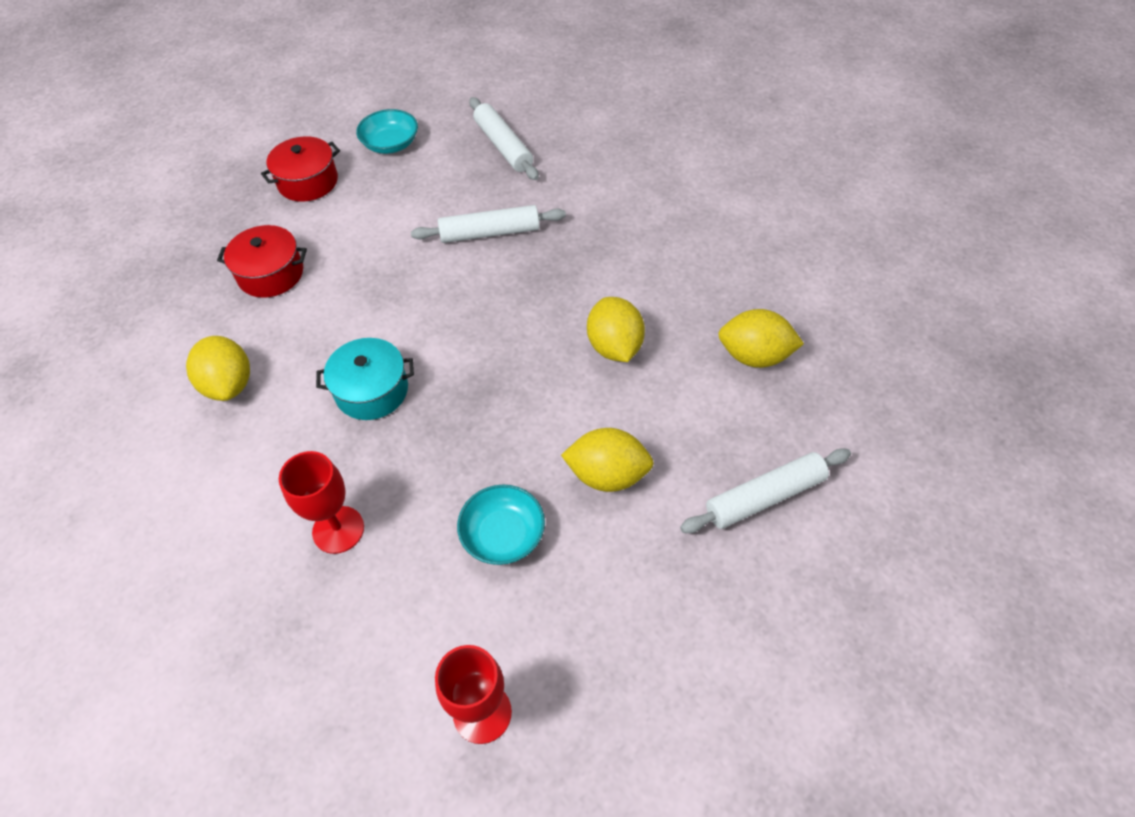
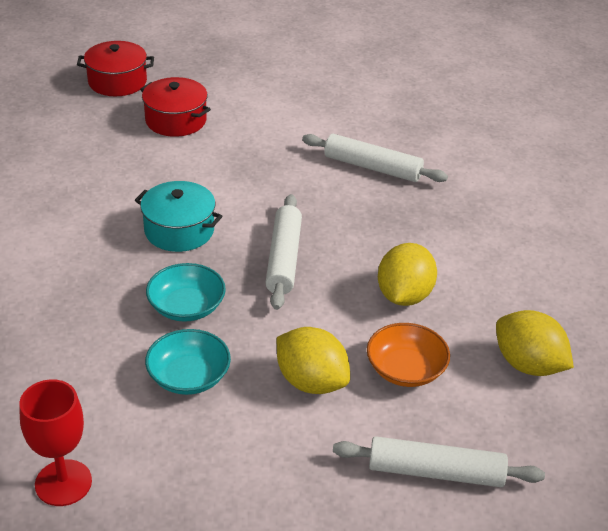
camera: 30 degrees right, 15 degrees down
yellow lemon [186,336,250,401] -> none
red pot [261,136,340,202] -> red pot moved to [77,41,154,96]
red goblet [279,451,364,554] -> none
turquoise bowl [356,109,418,154] -> turquoise bowl moved to [146,263,226,322]
white rolling pin [469,97,539,180] -> white rolling pin moved to [265,194,302,310]
none -> orange bowl [367,323,450,387]

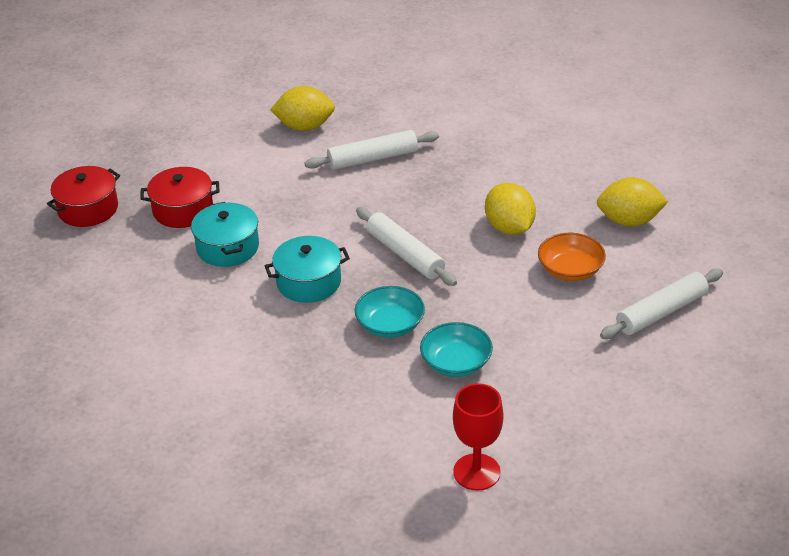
camera: 40 degrees left, 0 degrees up
yellow lemon [277,327,350,394] -> yellow lemon moved to [270,86,335,131]
none -> turquoise pot [191,202,259,267]

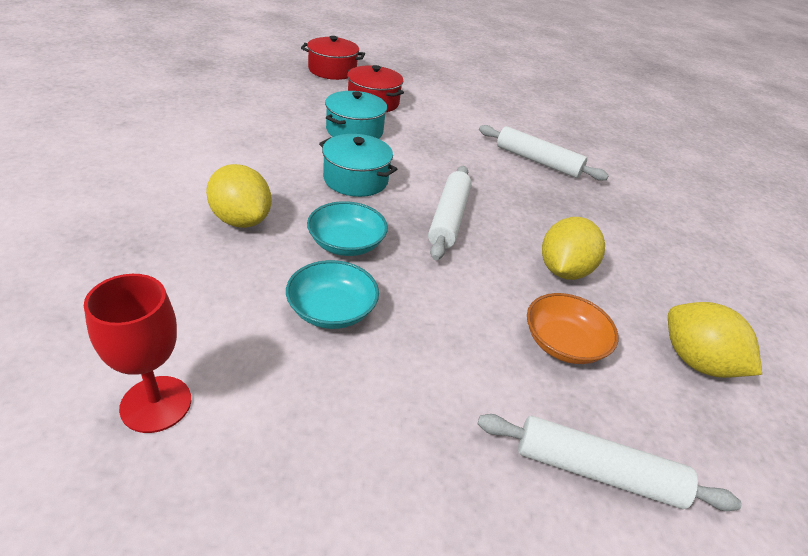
camera: 45 degrees right, 0 degrees up
yellow lemon [270,86,335,131] -> yellow lemon moved to [206,164,272,228]

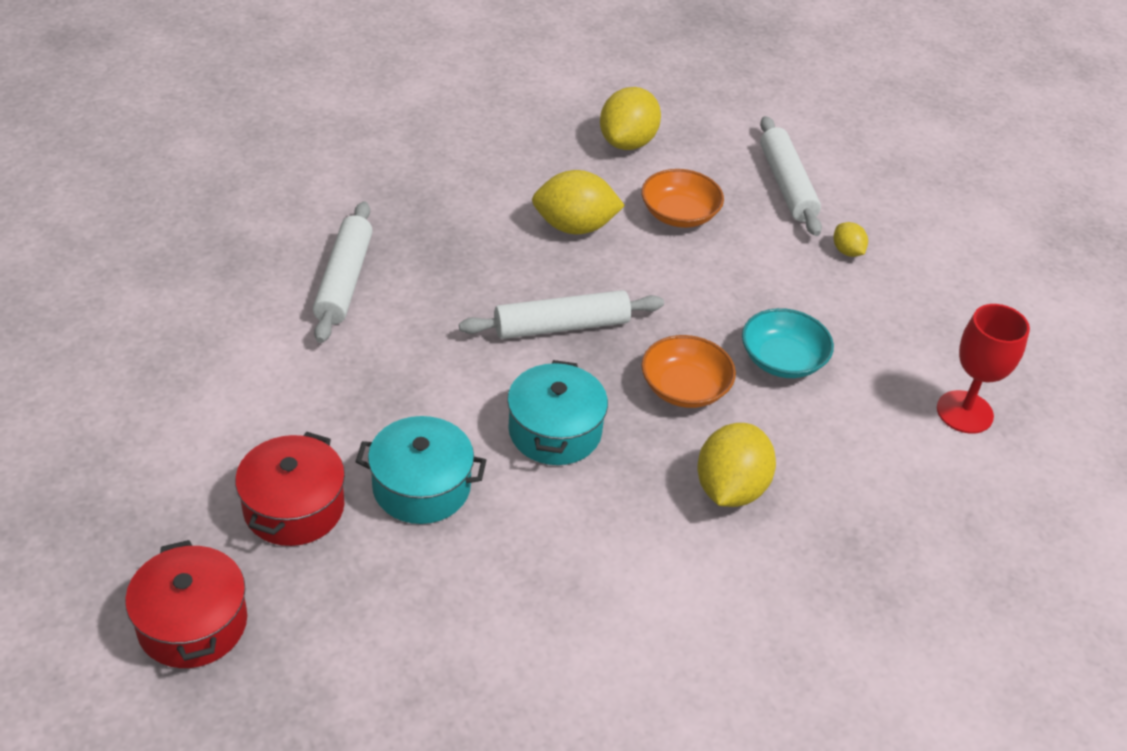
camera: 115 degrees left, 5 degrees up
turquoise bowl [307,201,388,256] -> orange bowl [641,335,736,408]
none -> yellow lemon [834,222,868,257]

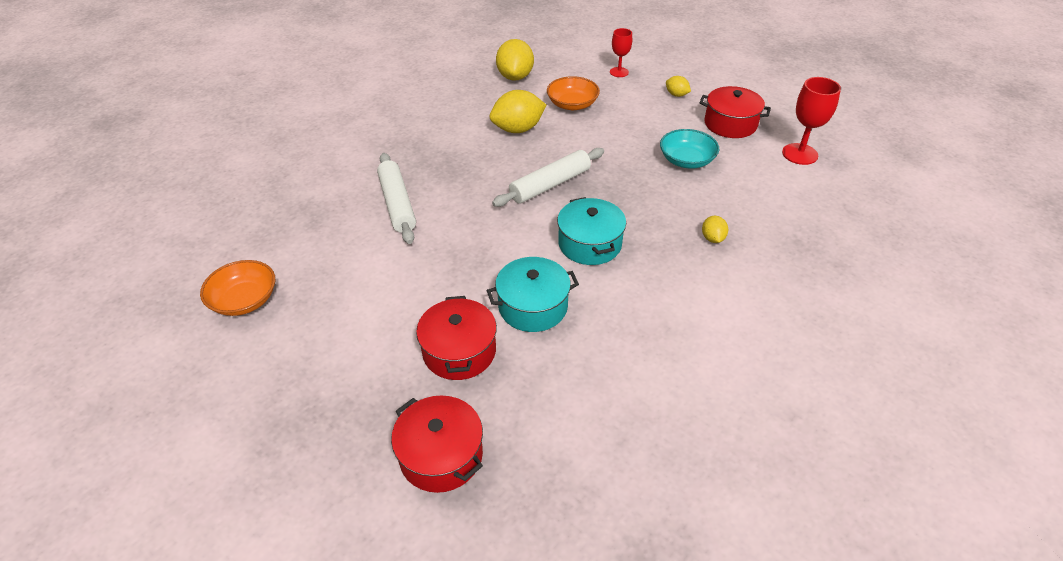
camera: 20 degrees left, 0 degrees up
orange bowl [641,335,736,408] -> orange bowl moved to [200,260,275,316]
yellow lemon [697,423,776,507] -> yellow lemon [702,216,728,243], size x0.51
white rolling pin [760,116,822,236] -> red goblet [610,28,632,77]
none -> red pot [700,86,771,138]

